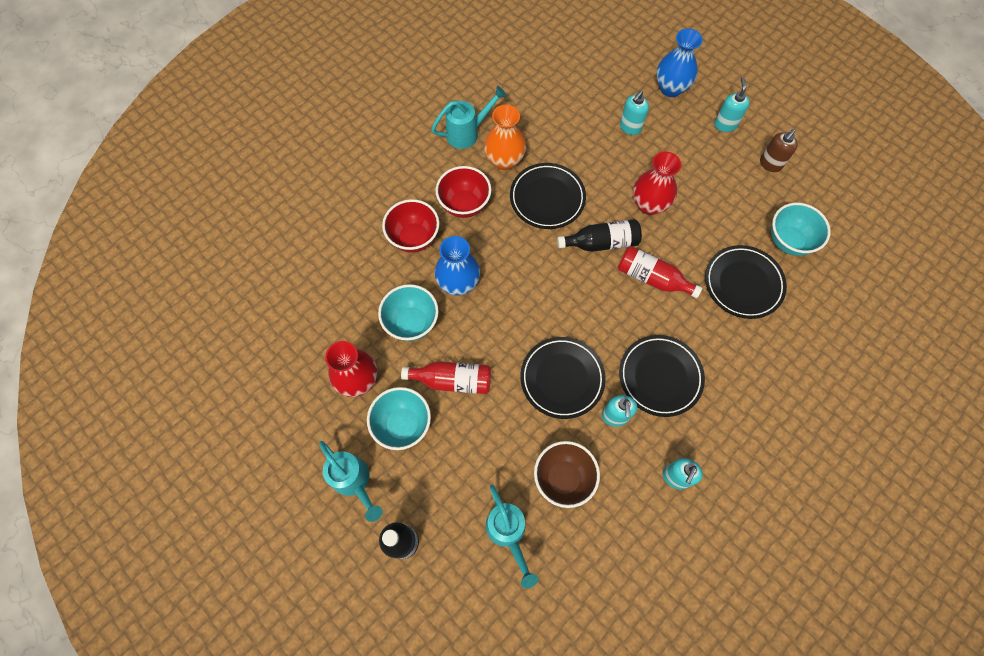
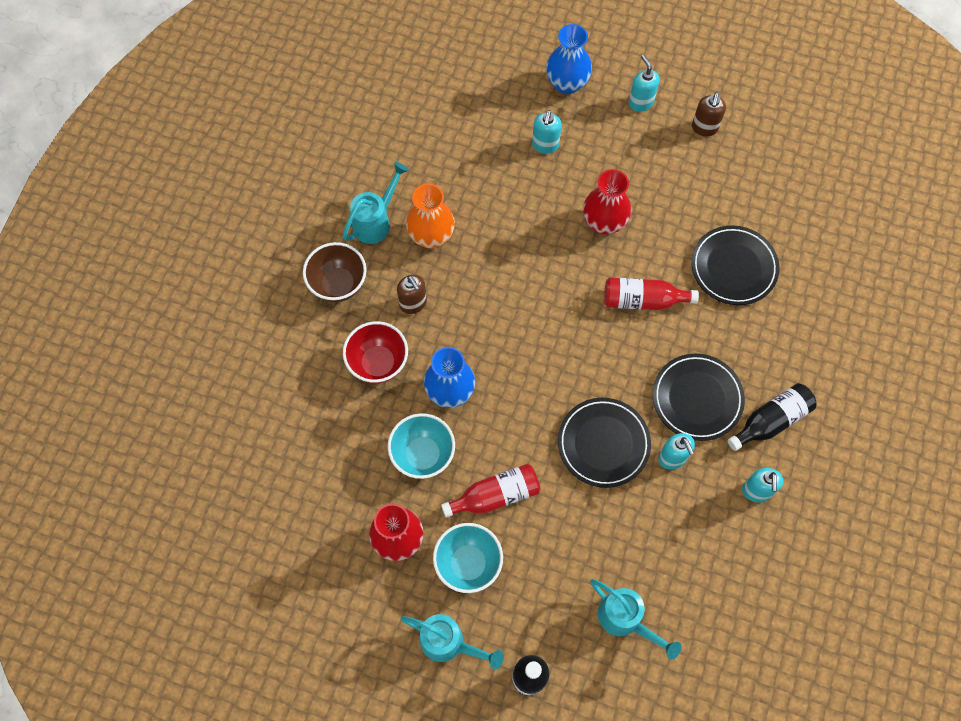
camera: 25 degrees left, 0 degrees up
red bowl [435,166,491,218] -> brown soap dispenser [397,275,427,314]
black plate [510,163,586,229] -> none
brown bowl [534,441,600,508] -> brown bowl moved to [303,242,367,302]
black bottle [557,219,642,252] -> black bottle moved to [728,383,817,451]
turquoise bowl [771,203,831,256] -> none

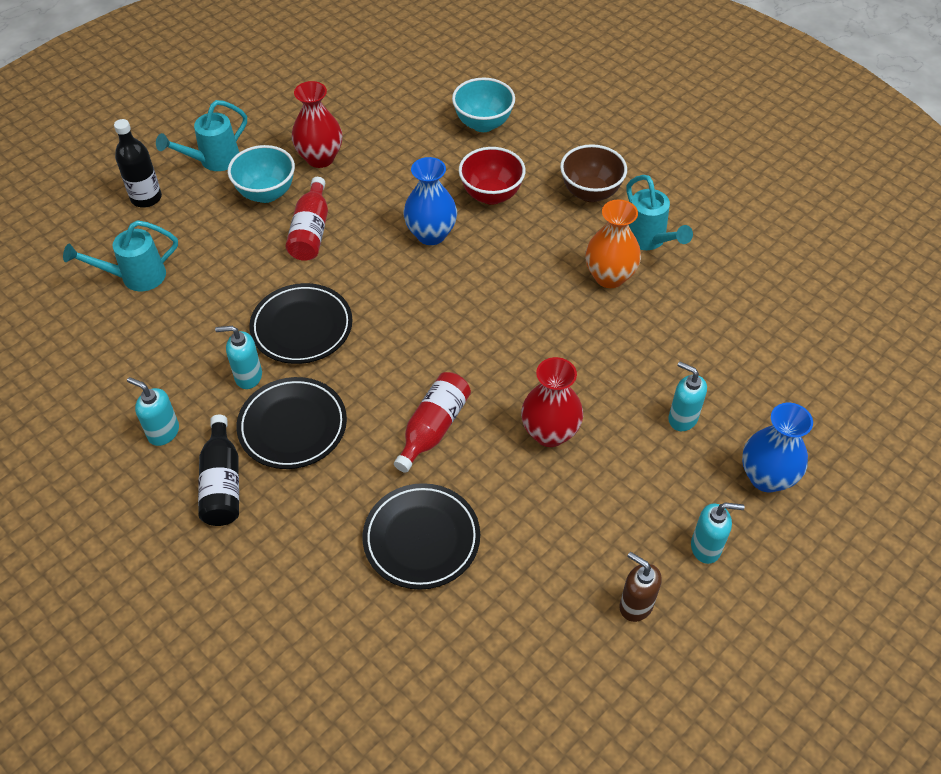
camera: 115 degrees right, 15 degrees down
turquoise bowl [387,413,455,479] -> turquoise bowl moved to [452,78,515,132]
brown soap dispenser [397,275,427,314] -> none

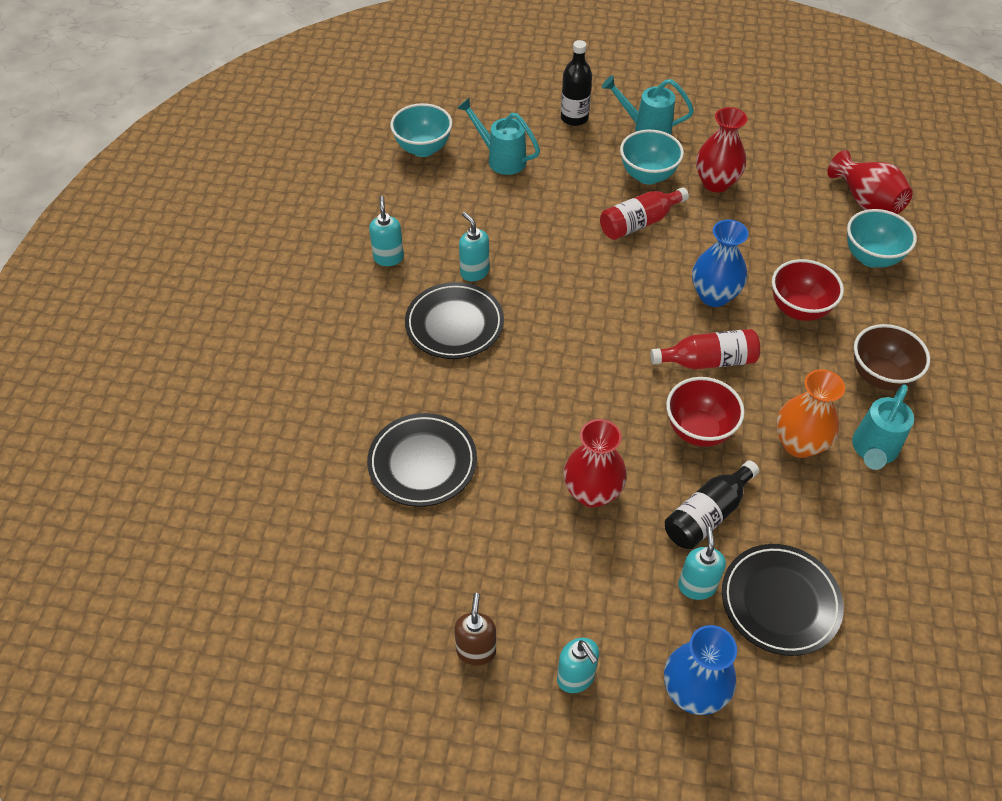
camera: 55 degrees right, 0 degrees up
black bottle [198,415,239,526] -> black bottle moved to [665,460,759,549]
black plate [249,283,353,364] -> black plate moved to [722,544,844,656]
red bottle [394,372,471,473] -> red bottle moved to [650,329,760,370]
none -> turquoise bowl [390,103,452,157]
none -> red bowl [666,377,745,447]
none -> red vase [827,150,913,214]

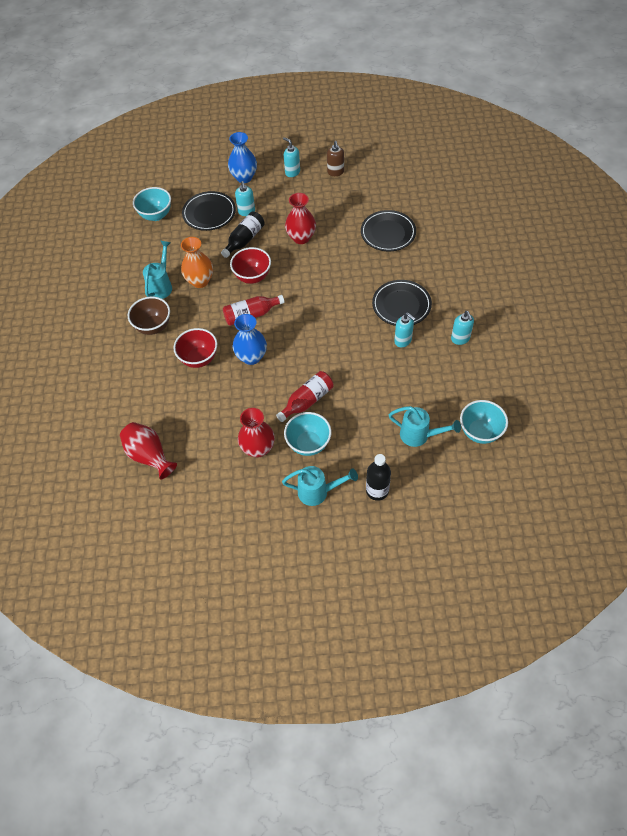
camera: 170 degrees right, 5 degrees up
turquoise bowl [847,209,917,268] -> turquoise bowl moved to [133,187,171,221]

